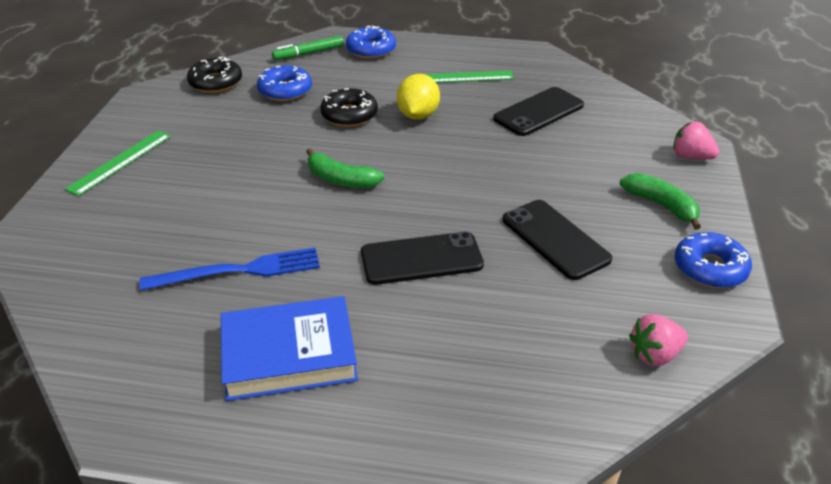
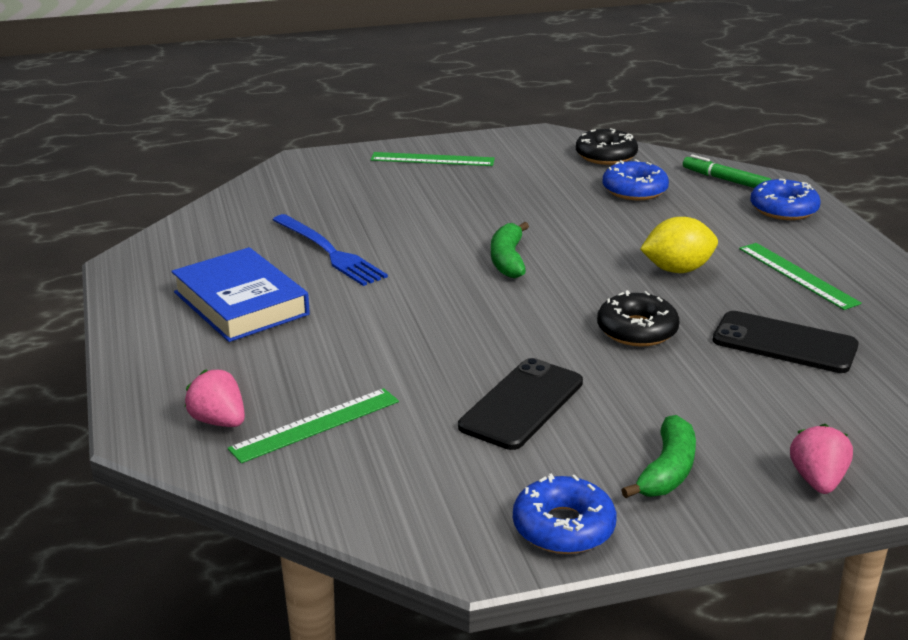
camera: 65 degrees right, 10 degrees down
black donut [320,88,378,127] -> black donut moved to [597,290,679,347]
black phone [361,232,484,285] -> none
pink strawberry [629,314,688,366] -> pink strawberry moved to [185,369,245,427]
none -> green ruler [228,388,399,463]

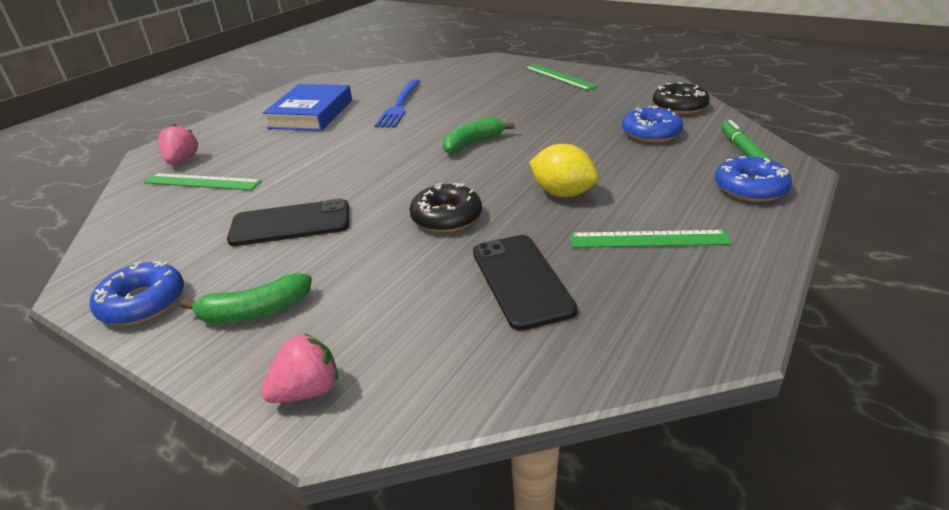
camera: 50 degrees right, 5 degrees up
green ruler [739,243,862,310] -> green ruler turned 75 degrees clockwise [570,230,732,248]

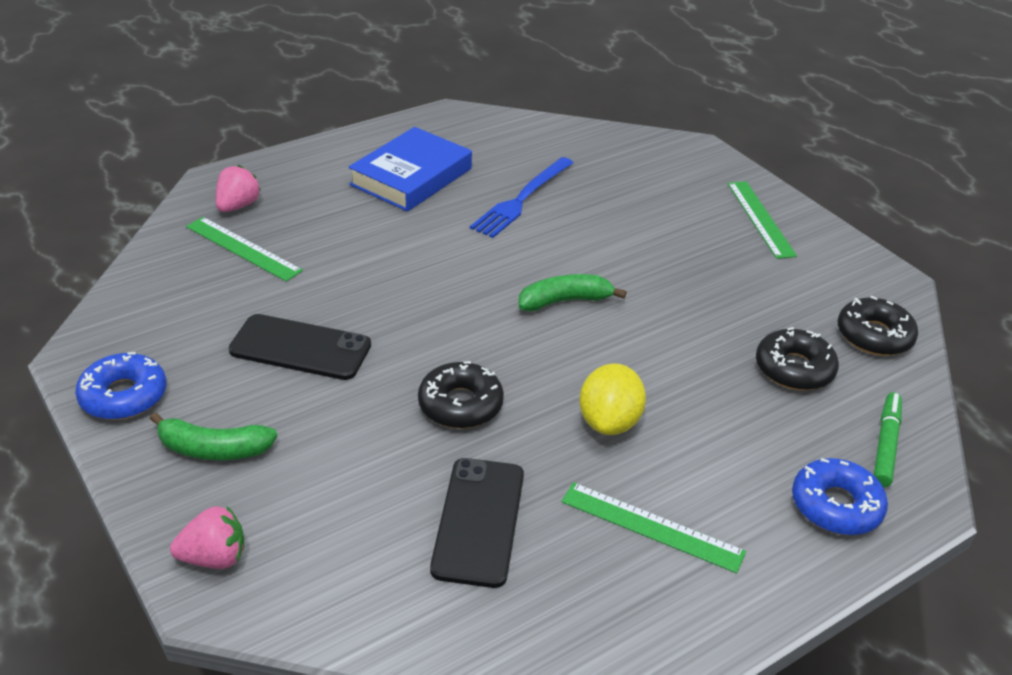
camera: 20 degrees right, 5 degrees up
yellow lemon [529,144,598,197] -> yellow lemon turned 45 degrees clockwise [579,363,646,435]
blue donut [622,106,683,143] -> black donut [756,327,839,390]

